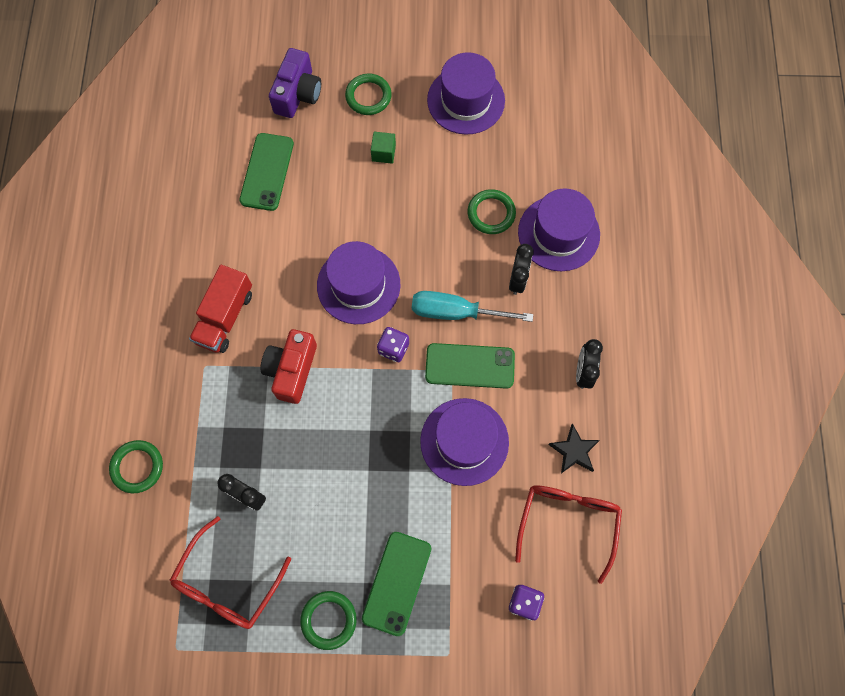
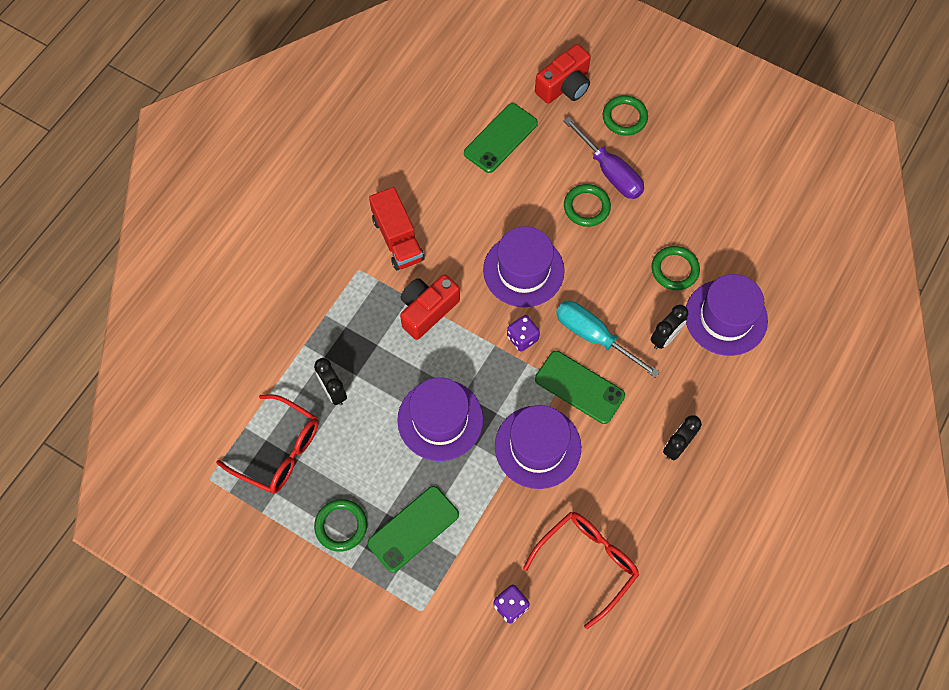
camera: 30 degrees right, 5 degrees down
green ring [109,440,163,493] -> green ring moved to [564,184,611,227]
red glasses [170,516,291,629] -> red glasses turned 120 degrees counterclockwise [216,394,319,494]
red truck [189,265,252,353] -> red truck turned 75 degrees counterclockwise [369,187,425,270]
purple camera [269,48,321,118] -> red camera [535,44,591,104]
green cube [371,132,396,164] -> purple screwdriver [563,117,644,199]
purple hat [427,52,505,135] -> purple hat moved to [397,377,483,461]
black star [548,424,600,473] -> none

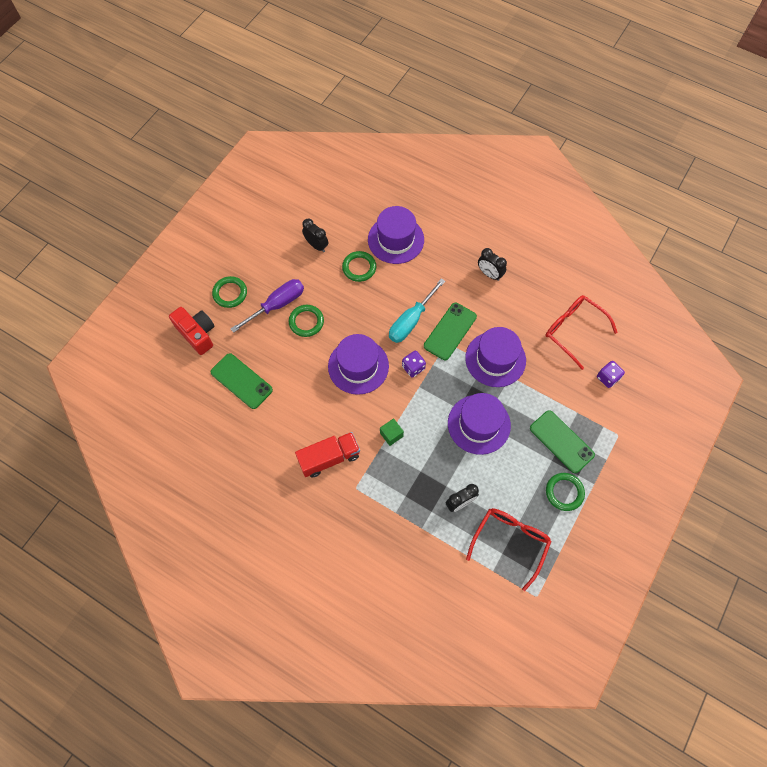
camera: 90 degrees left, 0 degrees up
red camera [400,274,460,340] -> green cube [380,418,404,446]
black clock [650,304,688,349] -> black clock moved to [302,219,328,252]

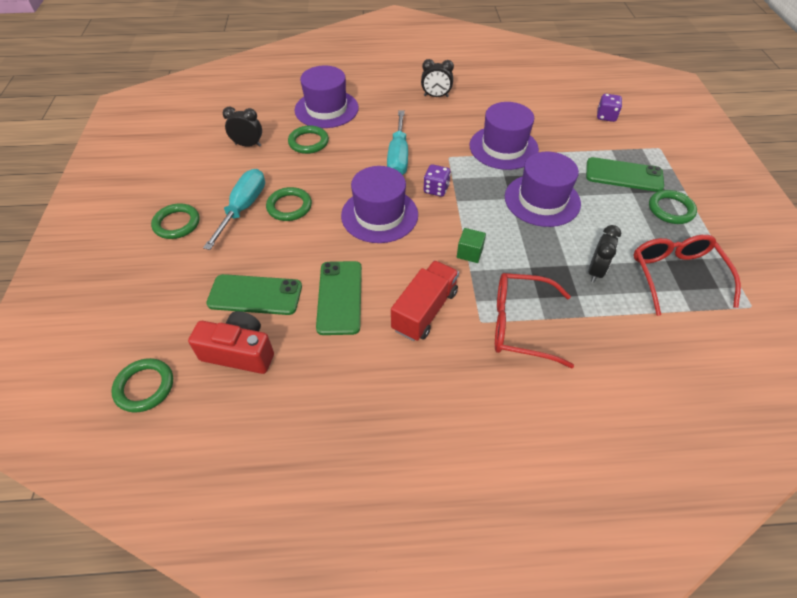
camera: 35 degrees left, 15 degrees down
red camera [169,307,215,355] -> red camera moved to [188,311,274,374]
purple screwdriver [230,279,304,333] -> turquoise screwdriver [203,169,265,250]
green phone [424,303,477,360] -> green phone moved to [316,261,362,335]
red glasses [545,295,618,370] -> red glasses moved to [495,273,574,368]
none -> green ring [111,358,173,413]

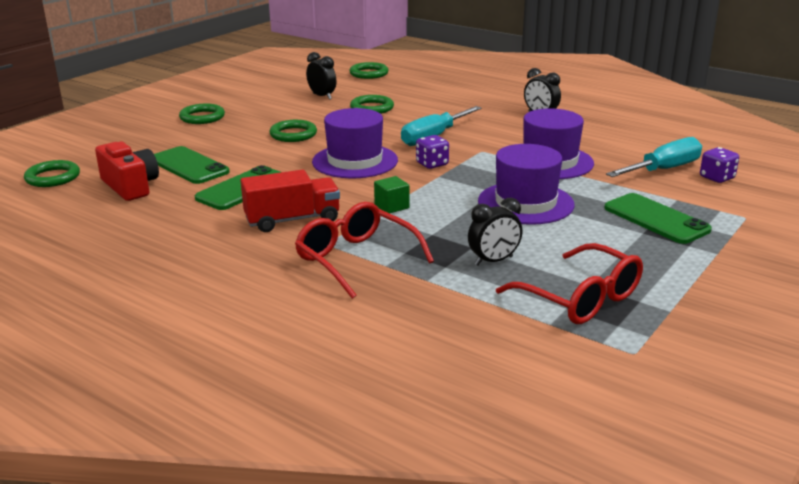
camera: 40 degrees right, 25 degrees down
turquoise screwdriver [203,169,265,250] -> turquoise screwdriver moved to [606,137,702,177]
purple hat [295,66,359,128] -> none
red glasses [633,235,741,316] -> red glasses turned 105 degrees clockwise [496,243,643,324]
green ring [649,190,697,224] -> green ring moved to [349,62,389,79]

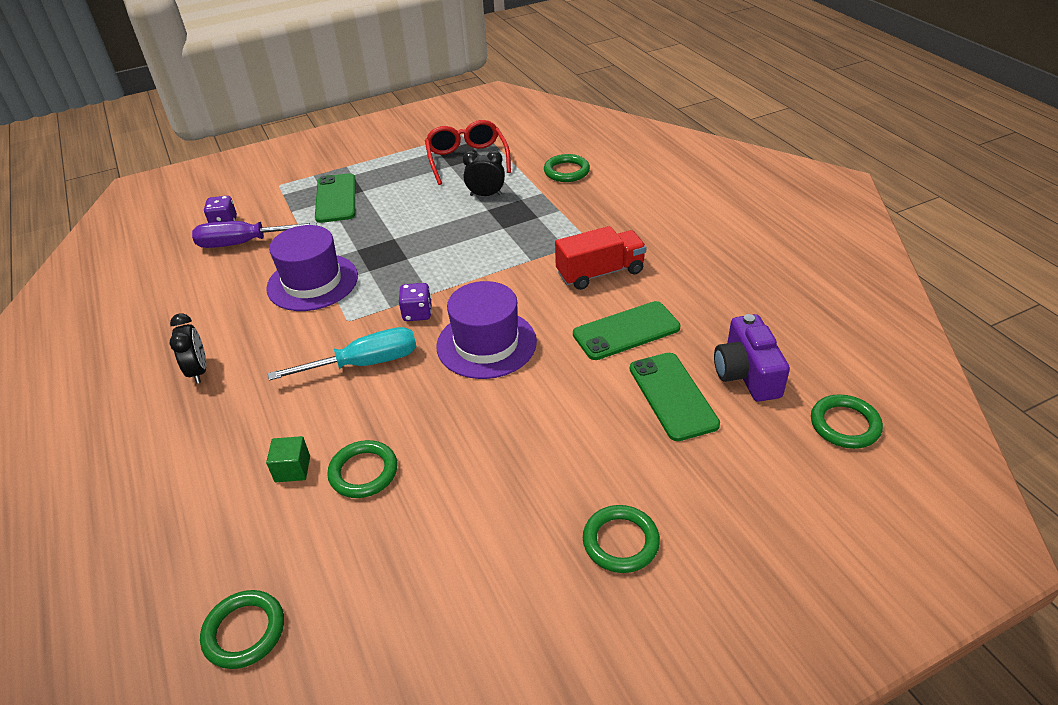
camera: 150 degrees left, 15 degrees up
red camera [95,142,159,201] -> purple camera [714,314,790,402]
red truck [240,170,340,232] -> red truck turned 150 degrees clockwise [555,226,647,290]
green ring [269,120,317,142] -> green ring moved to [544,154,590,182]
red glasses [295,202,434,299] -> none
black clock [306,52,336,100] -> none
green cube [374,176,410,214] -> green cube moved to [266,436,310,482]
purple hat [478,144,575,225] -> none
turquoise screwdriver [606,137,702,177] -> purple screwdriver [192,221,317,248]

